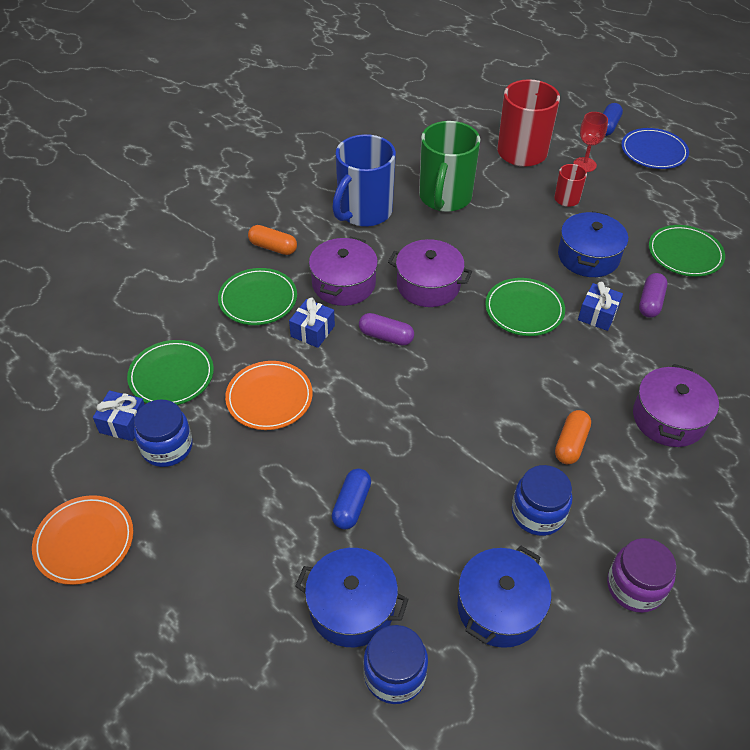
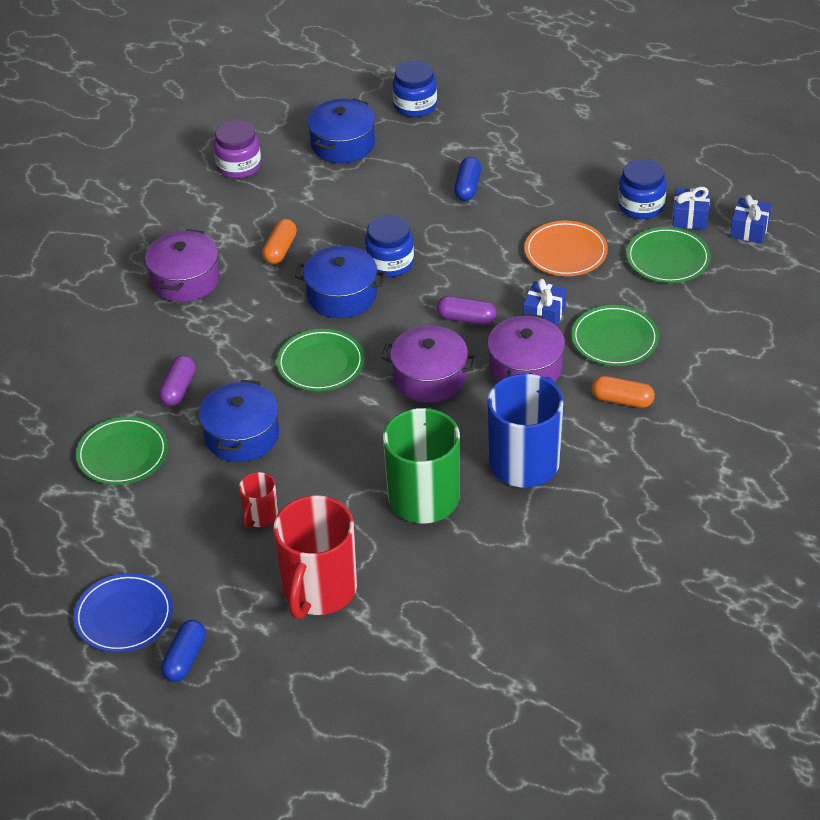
camera: 175 degrees right, 5 degrees down
orange plate [32,495,133,585] -> none
blue pot [295,548,409,647] -> blue pot moved to [295,246,386,318]
blue jar [512,465,573,536] -> blue jar moved to [365,215,414,277]
red goblet [573,112,608,172] -> none
blue gift [578,282,623,331] -> blue gift moved to [730,195,772,244]

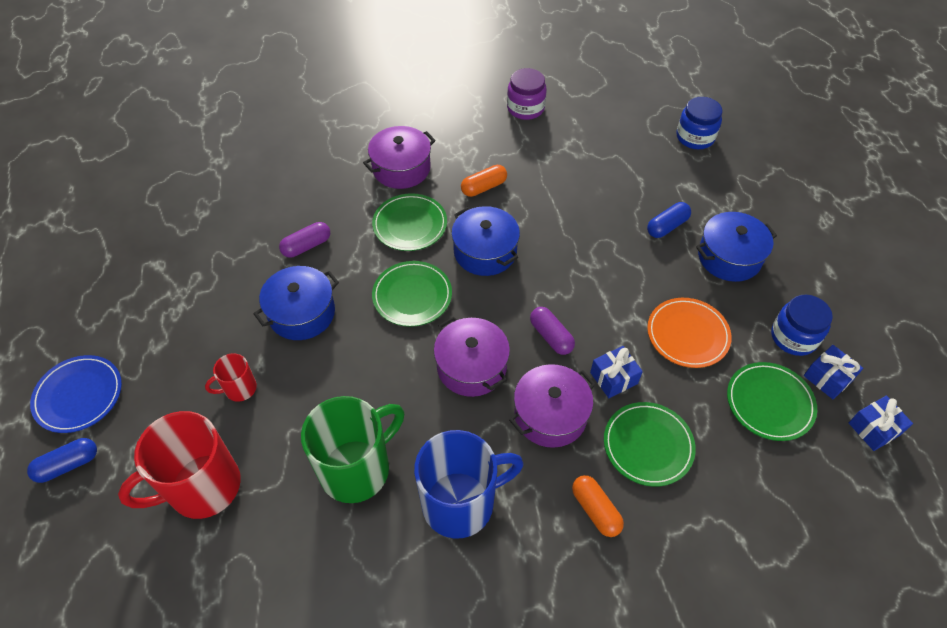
camera: 40 degrees right, 10 degrees up
green plate [76,417,168,485] -> green plate moved to [372,193,447,251]
blue pot [307,99,375,163] -> blue pot moved to [696,212,777,282]
blue jar [365,215,414,277] -> none

